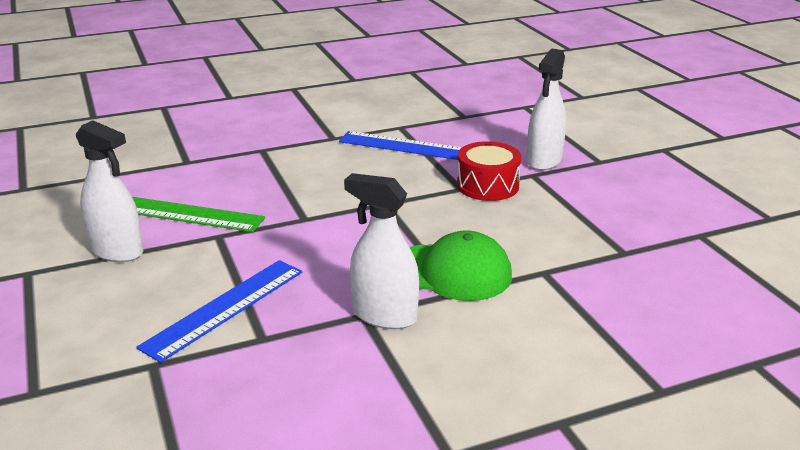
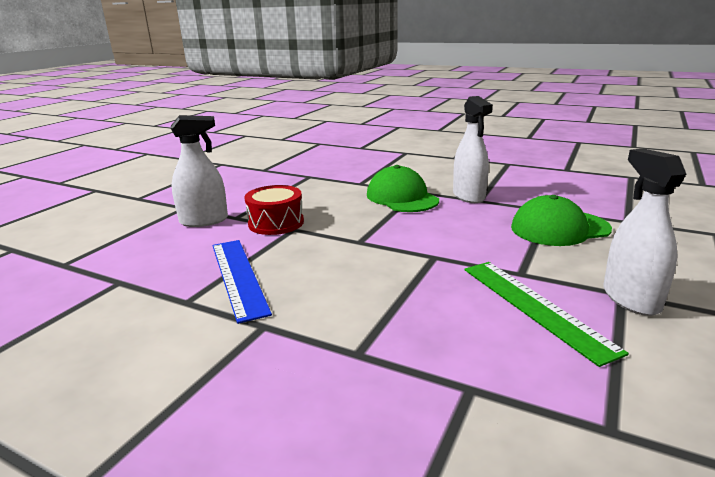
camera: 130 degrees left, 5 degrees down
blue ruler [136,260,302,363] -> green cap [511,195,612,246]

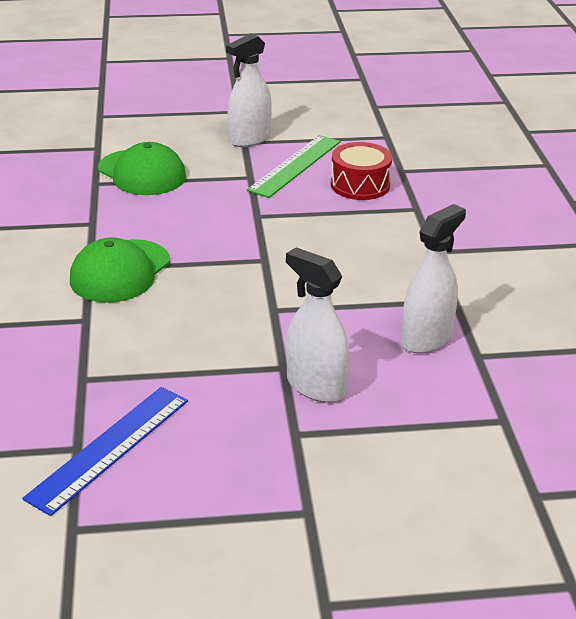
camera: 125 degrees left, 10 degrees up
blue ruler [212,240,272,324] -> blue ruler moved to [22,387,188,516]
red drum [244,185,304,235] -> red drum moved to [331,142,392,200]
white spray bottle [453,96,493,203] -> white spray bottle moved to [401,204,466,353]

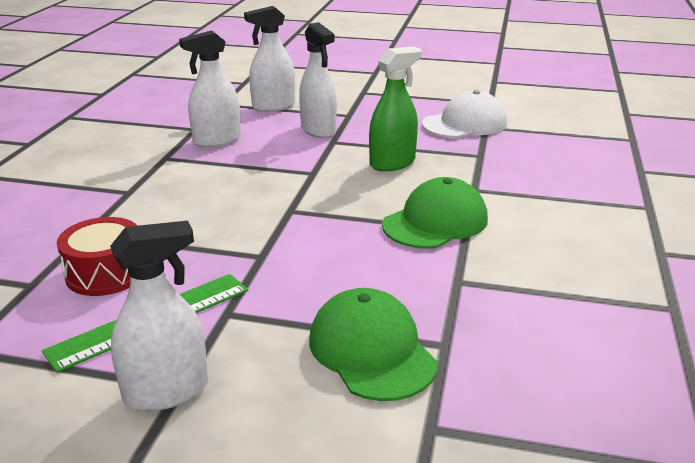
camera: 160 degrees left, 5 degrees down
blue ruler [22,387,188,516] -> white cap [422,90,507,138]
none -> white spray bottle [244,6,295,112]
none -> green spray bottle [369,47,422,171]

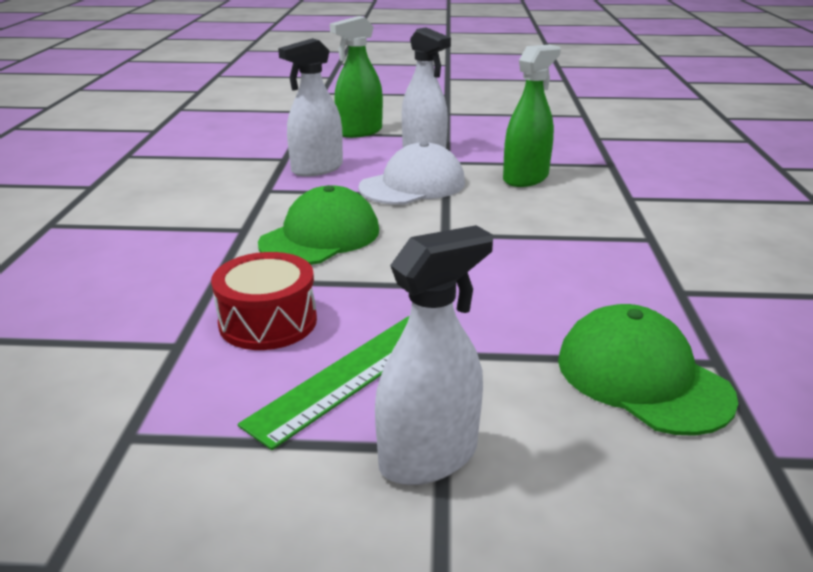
camera: 10 degrees left, 0 degrees up
white spray bottle [244,6,295,112] -> green spray bottle [330,16,383,138]
green cap [382,177,488,249] -> green cap moved to [258,185,379,265]
white cap [422,90,507,138] -> white cap moved to [358,141,465,205]

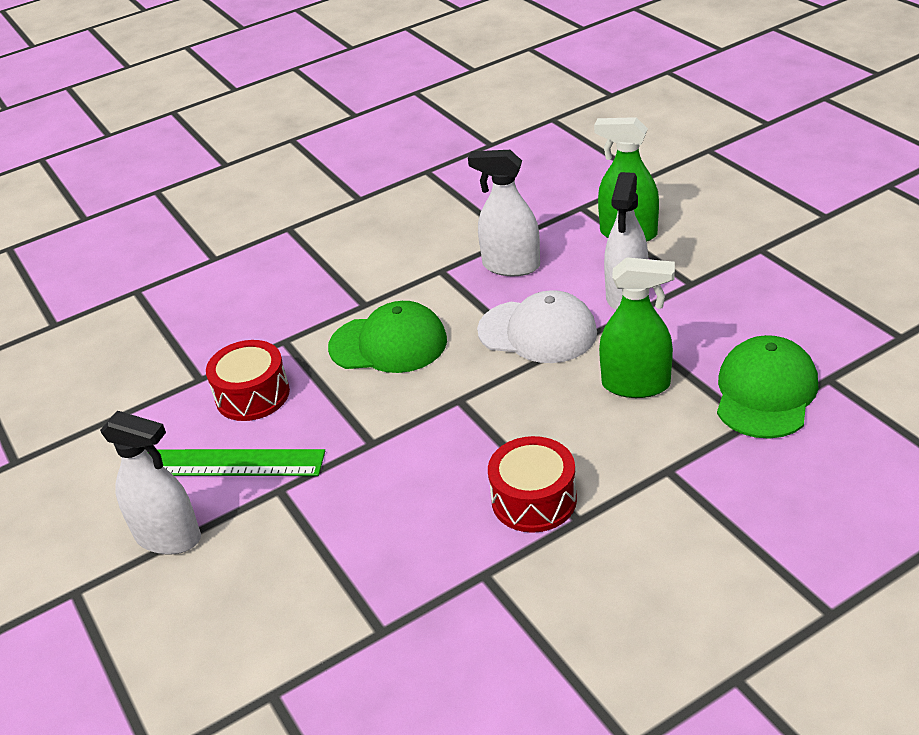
camera: 60 degrees right, 10 degrees up
green cap [558,304,738,436] -> green cap moved to [717,335,818,439]
none -> red drum [488,436,577,533]

